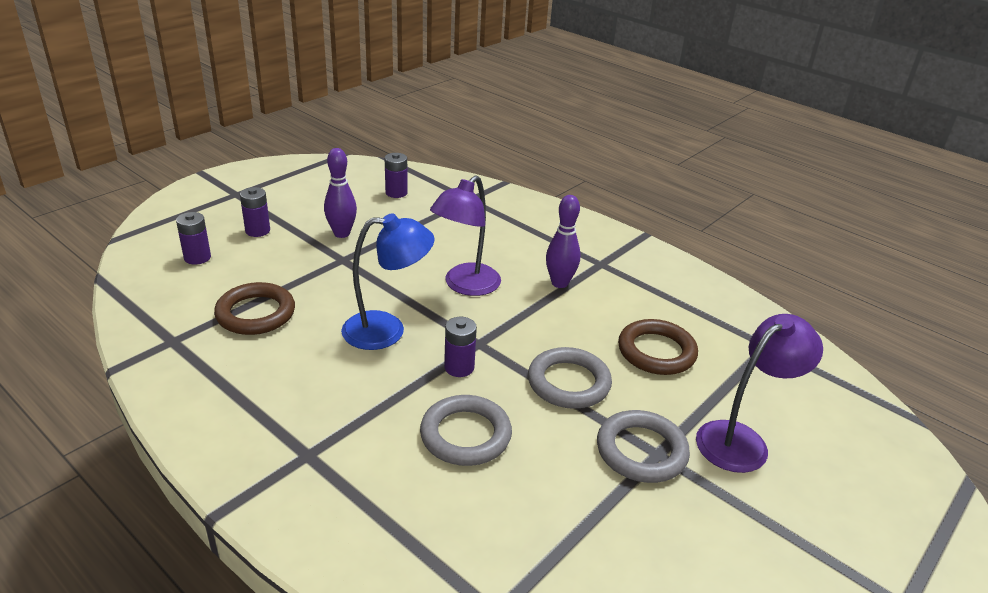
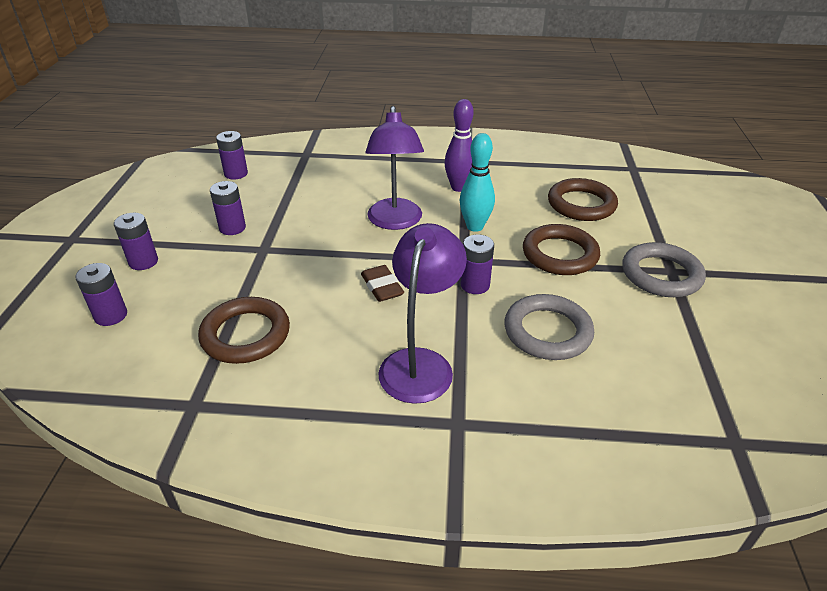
camera: 35 degrees left, 5 degrees up
purple bowling pin [324,148,357,238] -> purple battery [210,181,246,235]
blue lamp [341,213,434,350] -> brown eraser [361,265,404,302]
grey ring [528,347,612,409] -> brown ring [523,224,600,275]
purple lamp [696,314,823,473] -> purple lamp moved to [379,223,467,404]
none -> turquoise bowling pin [460,133,495,232]

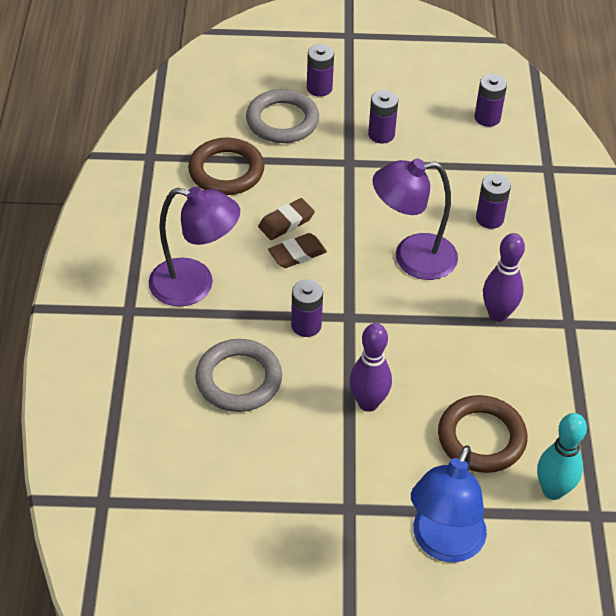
camera: 85 degrees right, 10 degrees up
purple battery [75,263,127,326] -> purple battery moved to [476,174,511,229]
turquoise bowling pin [460,133,495,232] -> turquoise bowling pin moved to [537,413,587,500]
brown ring [523,224,600,275] -> purple bowling pin [349,323,392,412]
grey ring [622,242,706,297] -> grey ring moved to [246,89,319,143]
none -> brown eraser [258,198,315,240]
none -> blue lamp [411,445,487,562]

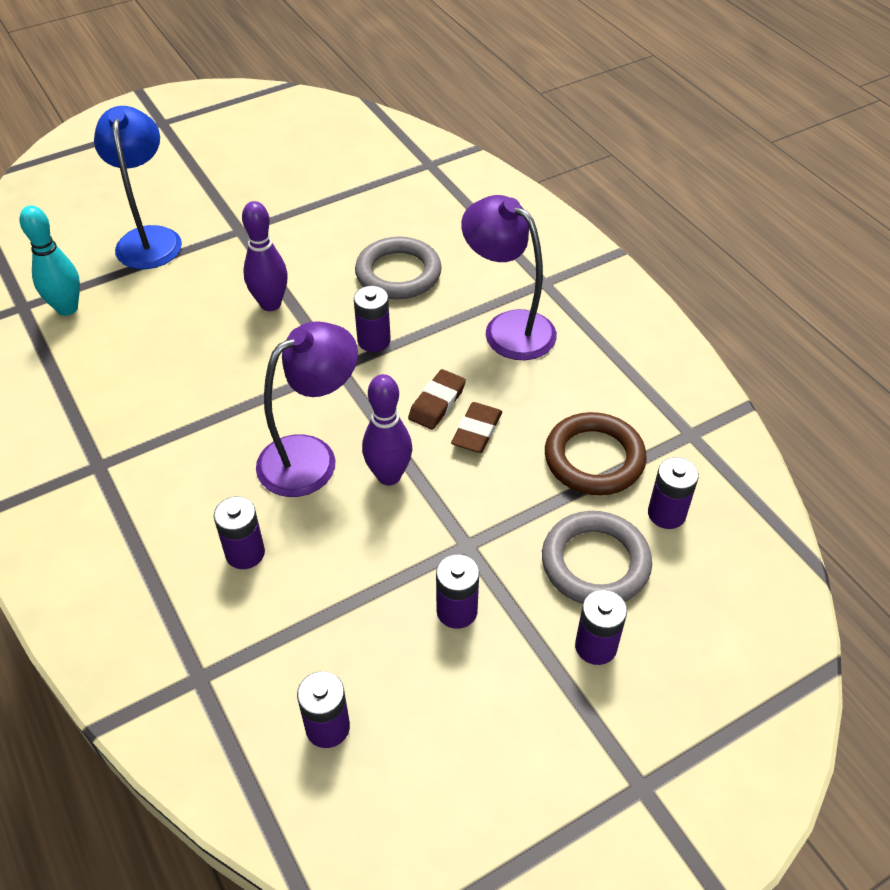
camera: 150 degrees right, 0 degrees up
purple lamp [149,186,240,307] -> purple lamp turned 60 degrees clockwise [461,195,557,360]
brown ring [438,395,528,473] -> none
purple bowling pin [483,233,525,322] -> purple bowling pin moved to [362,374,412,485]
none -> purple battery [648,457,699,529]

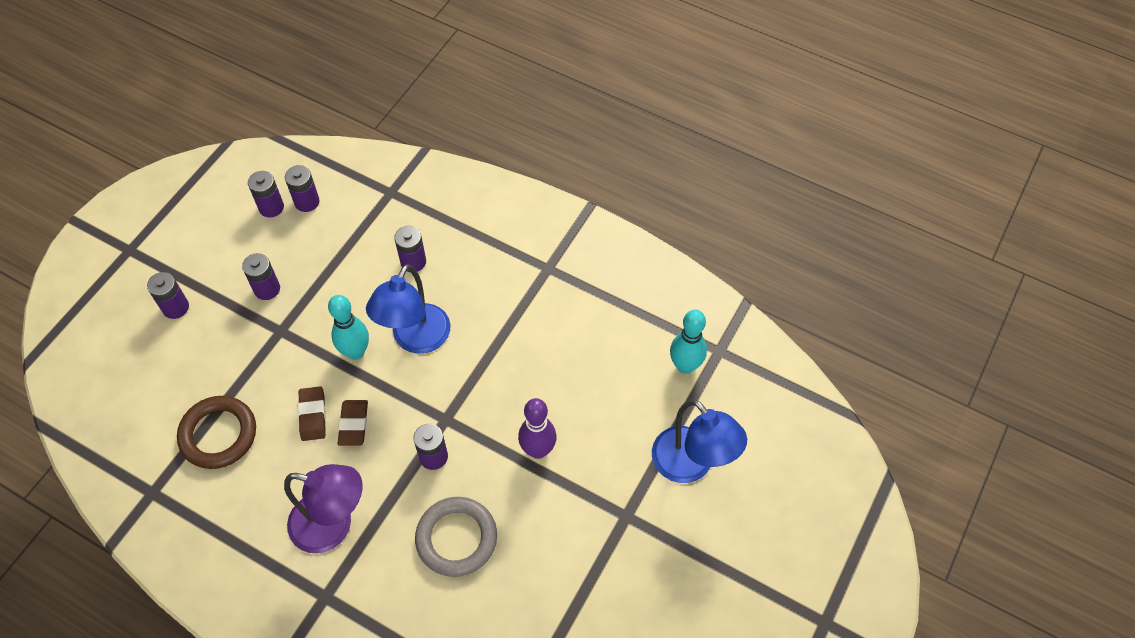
camera: 150 degrees right, 10 degrees up
purple lamp [256,321,358,497] -> blue lamp [366,264,450,354]
purple bowling pin [362,374,412,485] -> turquoise bowling pin [328,295,369,360]
grey ring [542,511,652,604] -> none
purple battery [648,457,699,529] -> purple battery moved to [248,171,284,218]

